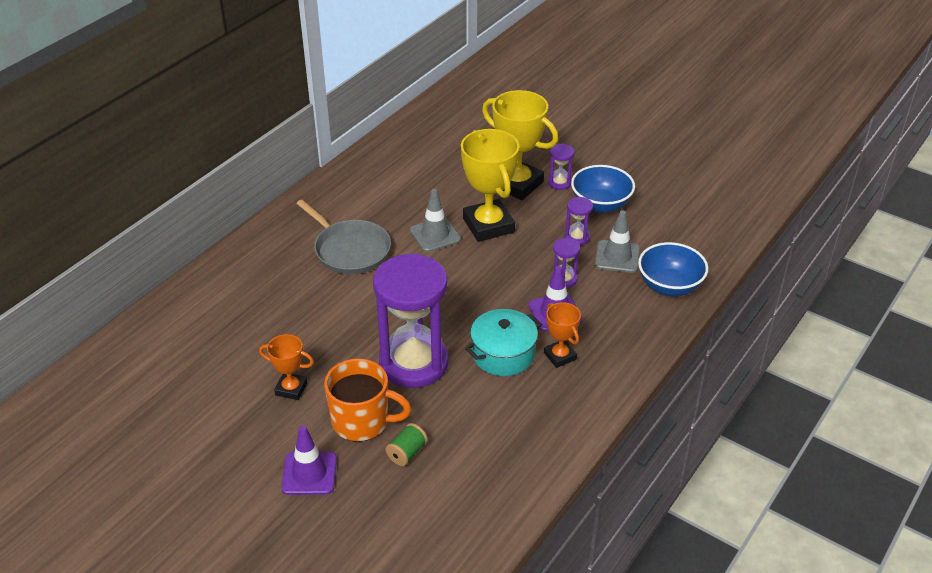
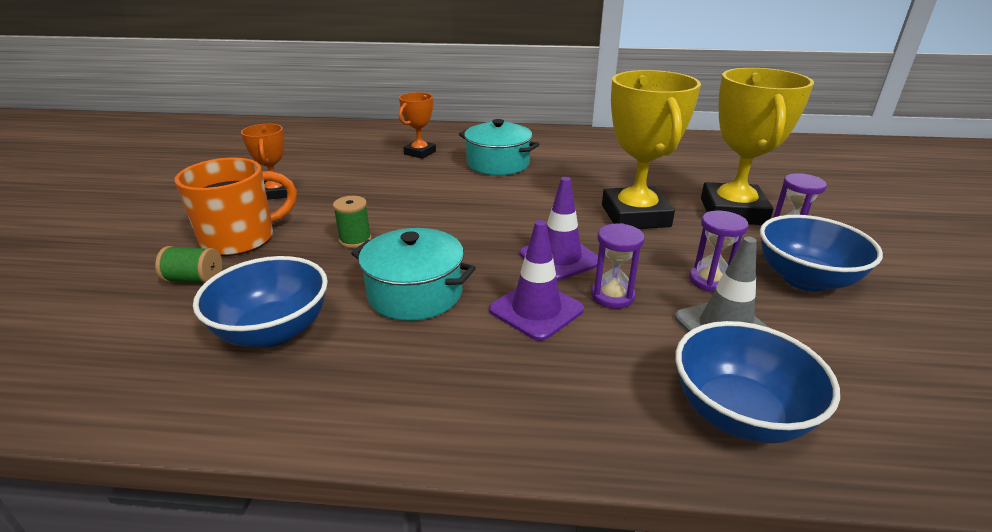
camera: 60 degrees right, 10 degrees down
purple traffic cone [281,426,337,495] -> purple traffic cone moved to [520,177,598,281]
grey pan [296,200,391,274] -> turquoise pot [459,119,540,175]
orange mug [324,358,412,442] -> orange mug turned 105 degrees counterclockwise [175,158,297,256]
purple hourglass [373,253,449,388] -> green spool [333,196,371,248]
grey traffic cone [410,189,461,252] -> none
yellow trophy [461,129,519,242] -> yellow trophy turned 45 degrees counterclockwise [602,70,701,229]
orange trophy [544,302,581,368] -> orange trophy moved to [399,92,436,159]
none -> blue bowl [193,256,328,347]

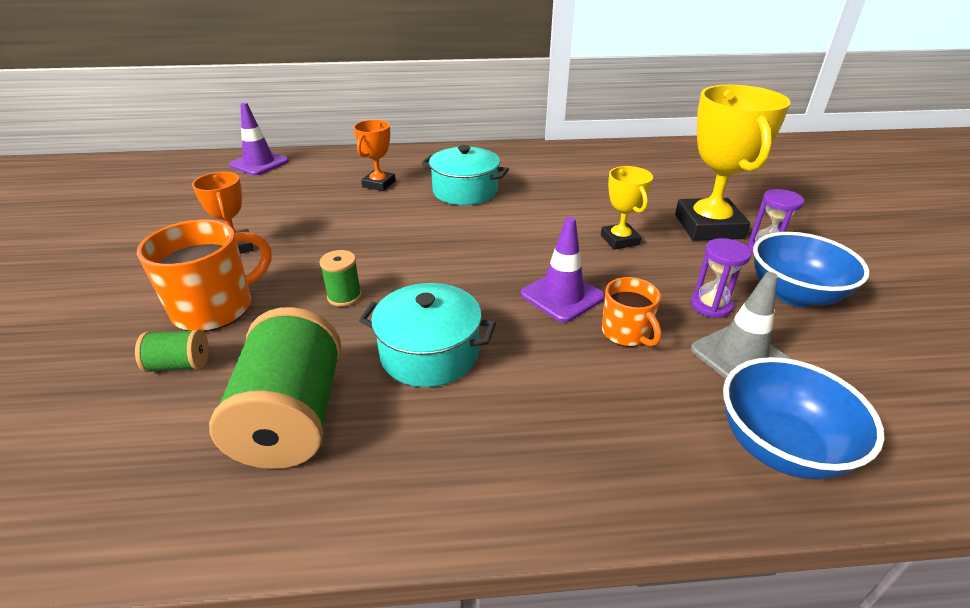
camera: 10 degrees left, 5 degrees up
blue bowl [193,256,328,347] -> green spool [209,307,342,469]
purple traffic cone [489,220,584,341] -> purple traffic cone moved to [229,102,289,176]
purple hourglass [591,223,645,309] -> orange mug [602,277,661,347]
yellow trophy [602,70,701,229] -> yellow trophy [601,166,653,249], size x0.53

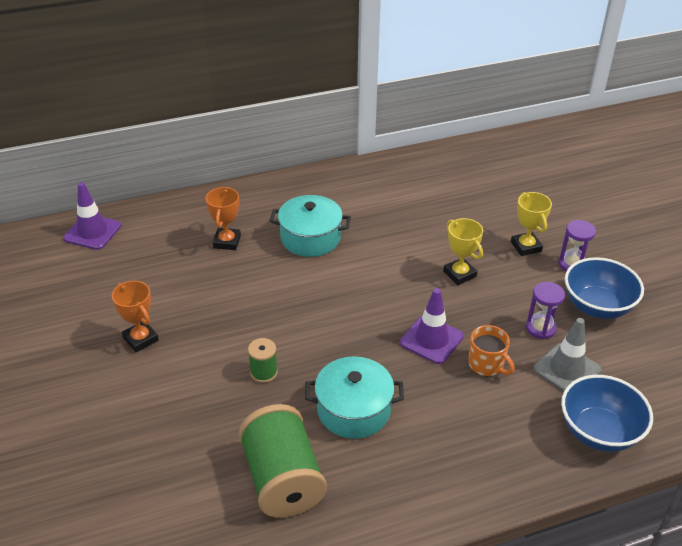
camera: 15 degrees left, 5 degrees up
green spool [135,329,209,372] -> none
orange mug [137,219,272,332] -> none
yellow trophy [675,85,791,241] -> yellow trophy [511,192,552,256], size x0.53

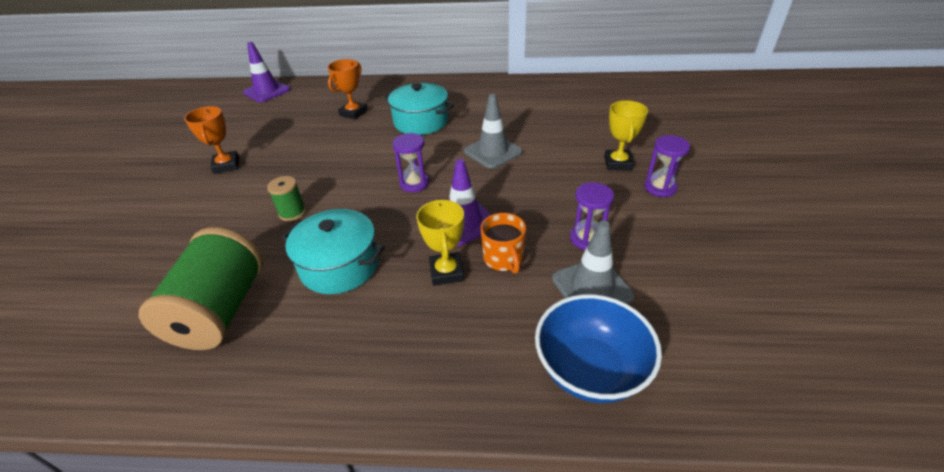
camera: 25 degrees right, 0 degrees up
yellow trophy [443,218,483,285] -> yellow trophy moved to [416,199,464,286]
blue bowl [565,257,644,319] -> none
none -> purple hourglass [392,133,429,192]
none -> grey traffic cone [464,94,523,169]

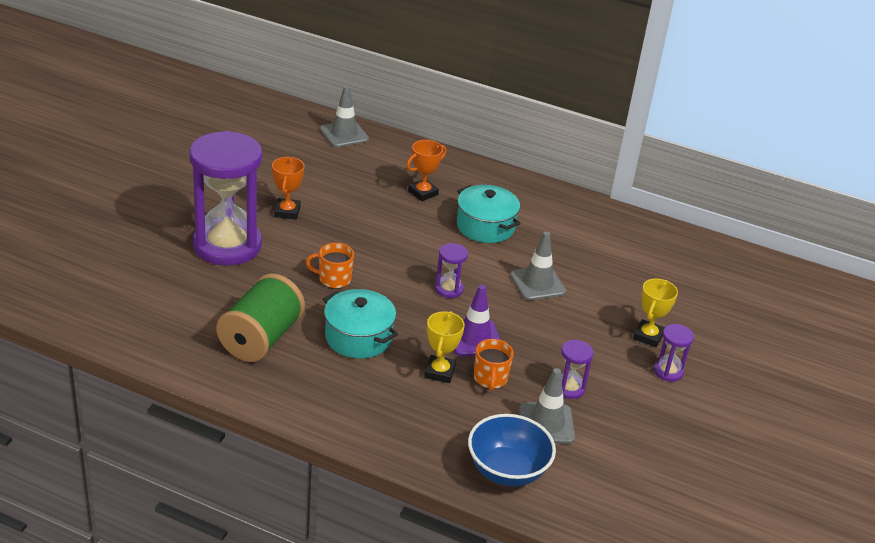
camera: 15 degrees right, 5 degrees down
purple traffic cone [243,42,290,102] -> grey traffic cone [320,86,369,148]
green spool [267,176,306,221] -> orange mug [306,243,354,289]
none -> purple hourglass [189,131,262,266]

